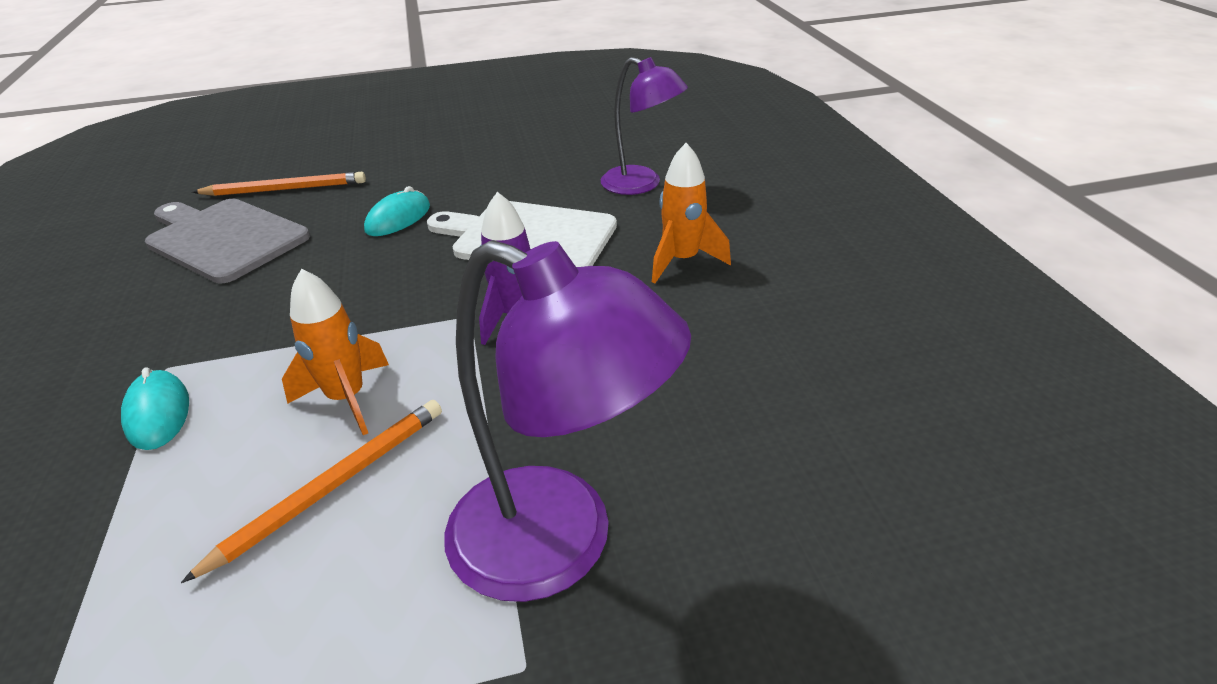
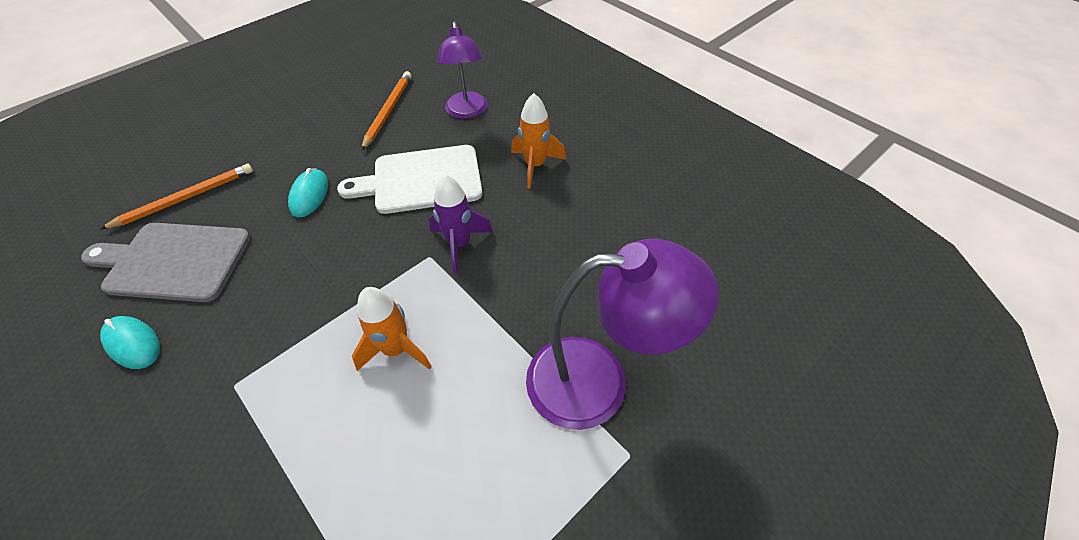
camera: 30 degrees left, 15 degrees up
turquoise mouse [121,368,189,450] -> turquoise mouse moved to [100,316,160,369]
orange pencil [181,400,442,583] -> orange pencil moved to [361,71,411,151]
purple lamp [601,57,688,195] -> purple lamp turned 75 degrees clockwise [437,21,488,119]

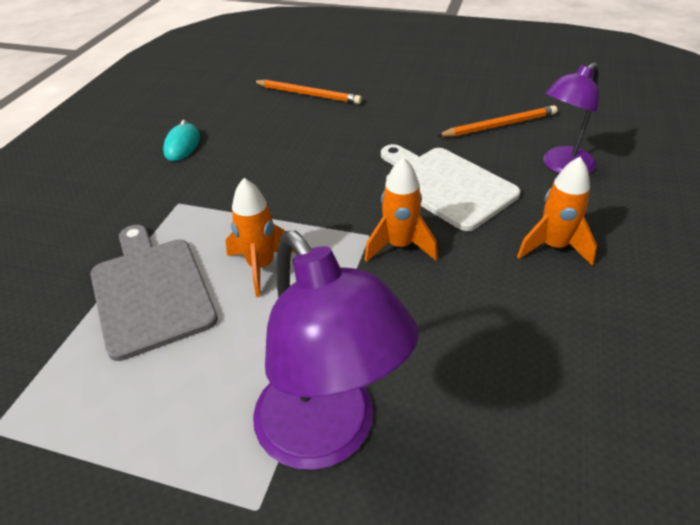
camera: 60 degrees right, 10 degrees down
grey cutting board [81,223,251,302] -> grey cutting board moved to [91,225,218,361]
turquoise mouse [288,168,328,217] -> none
purple rocket [429,174,493,274] -> orange rocket [365,157,438,262]

